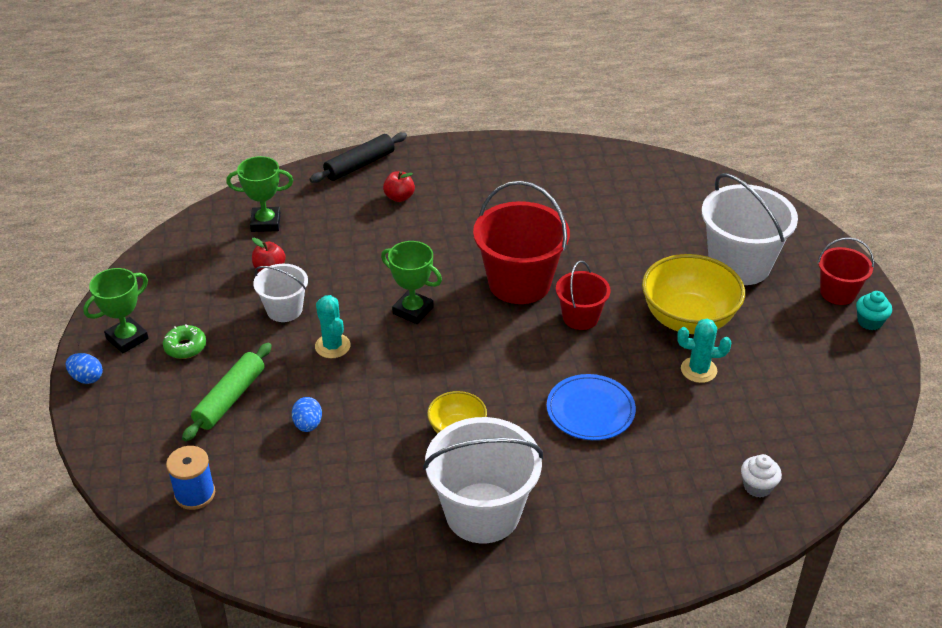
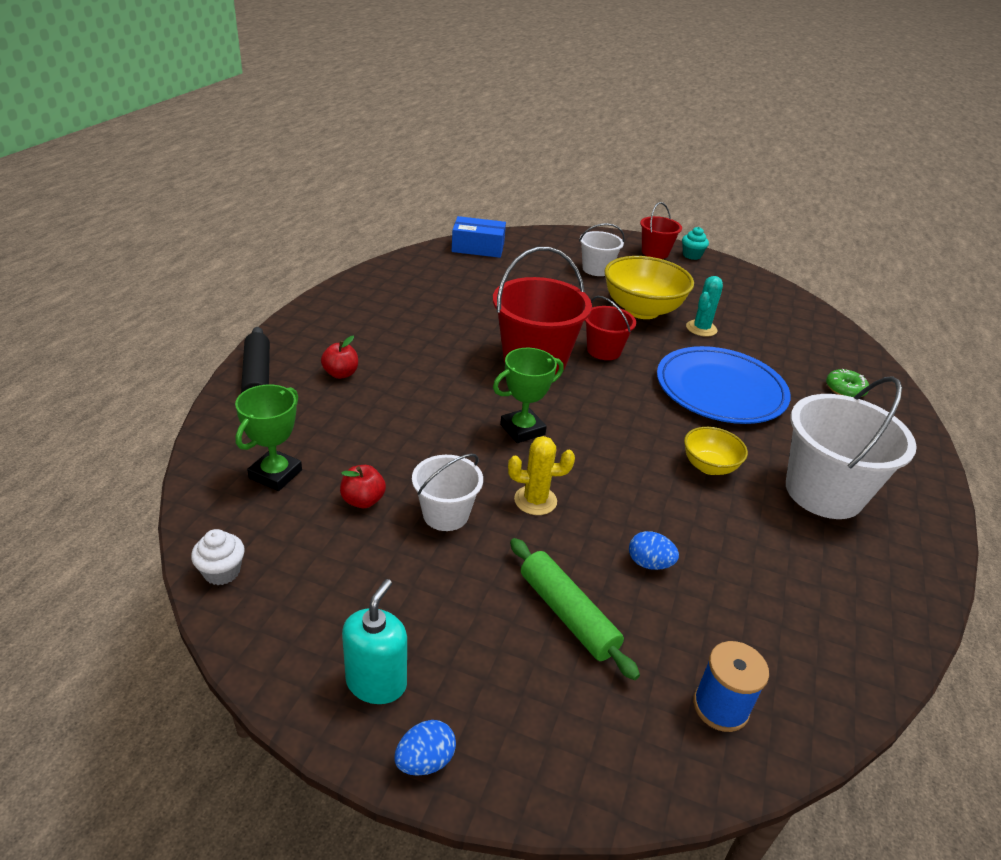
camera: 65 degrees left, 5 degrees down
green trophy [83,268,149,353] -> turquoise soap dispenser [342,579,407,704]
green donut [163,324,206,359] -> green donut moved to [826,369,869,397]
turquoise cactus [315,295,351,358] -> yellow cactus [508,436,575,515]
blue plate [547,374,636,440] -> blue plate [657,346,791,424], size x1.59
white bucket [702,173,798,285] -> white bucket [579,223,625,276], size x0.56
white cupcake [741,454,782,498] -> white cupcake moved to [191,529,245,585]
none -> blue box [452,216,506,258]

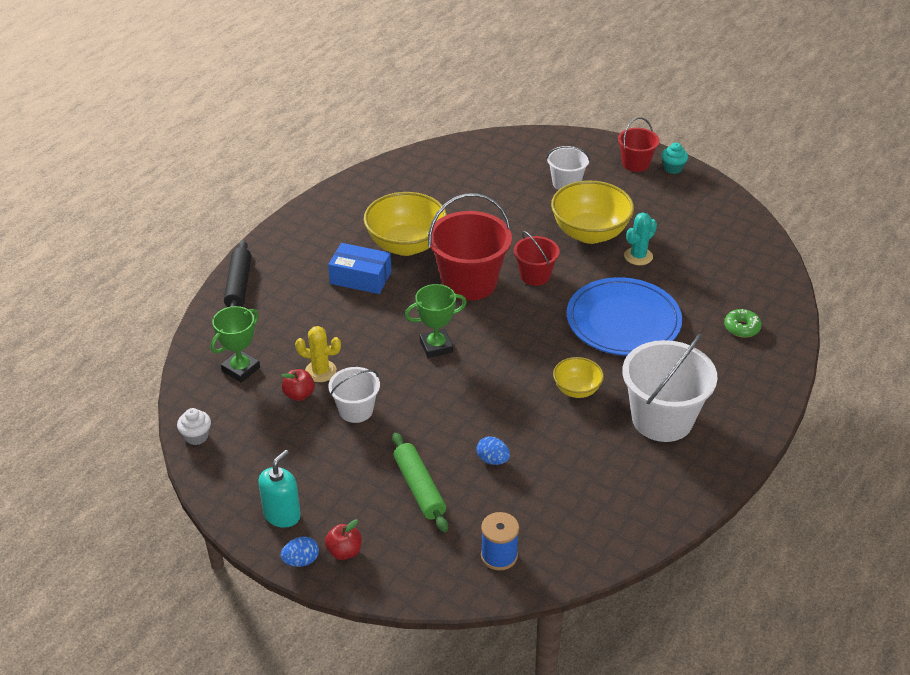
camera: 15 degrees right, 5 degrees up
red apple [321,336,358,379] -> red apple moved to [325,519,362,560]
blue box [452,216,506,258] -> blue box moved to [328,243,392,294]
yellow cactus [508,436,575,515] -> yellow cactus moved to [295,326,341,382]
none -> yellow bowl [364,192,447,256]

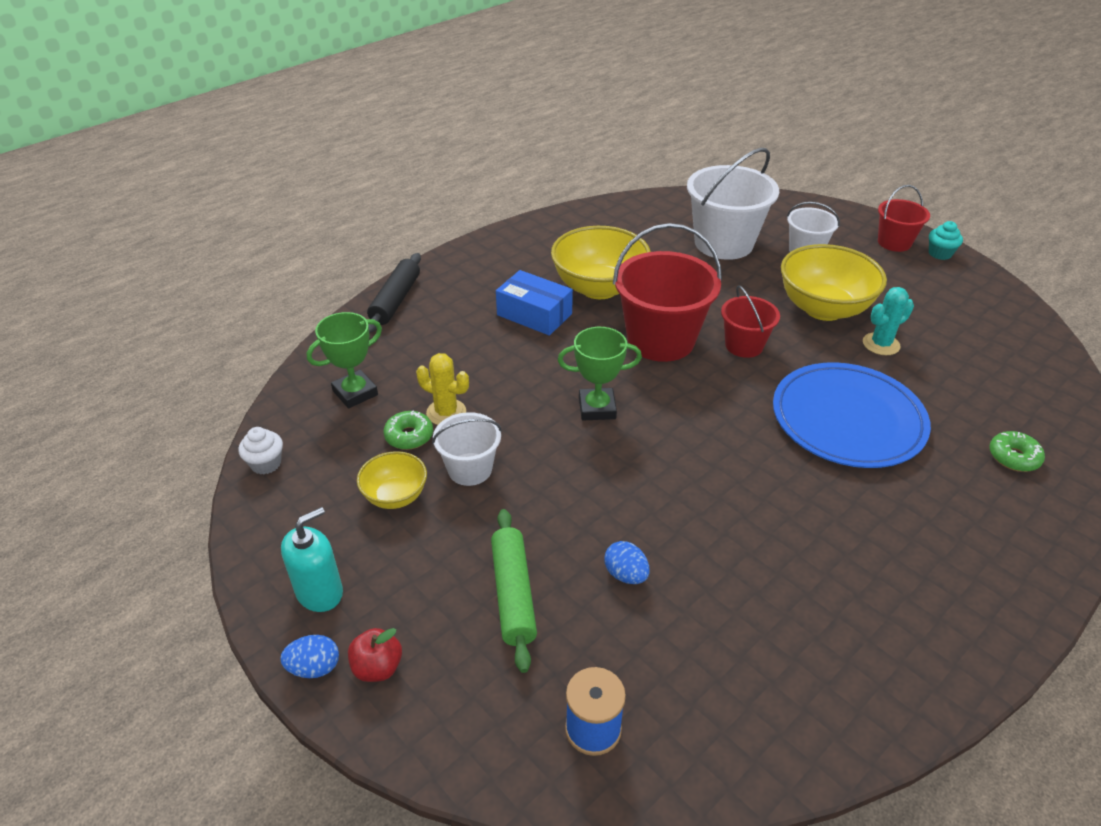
camera: 15 degrees right, 0 degrees up
red apple [281,369,315,401] -> green donut [384,410,433,450]
yellow bowl [553,357,604,398] -> yellow bowl moved to [357,451,427,509]
white bucket [622,334,718,442] -> white bucket moved to [687,148,779,260]

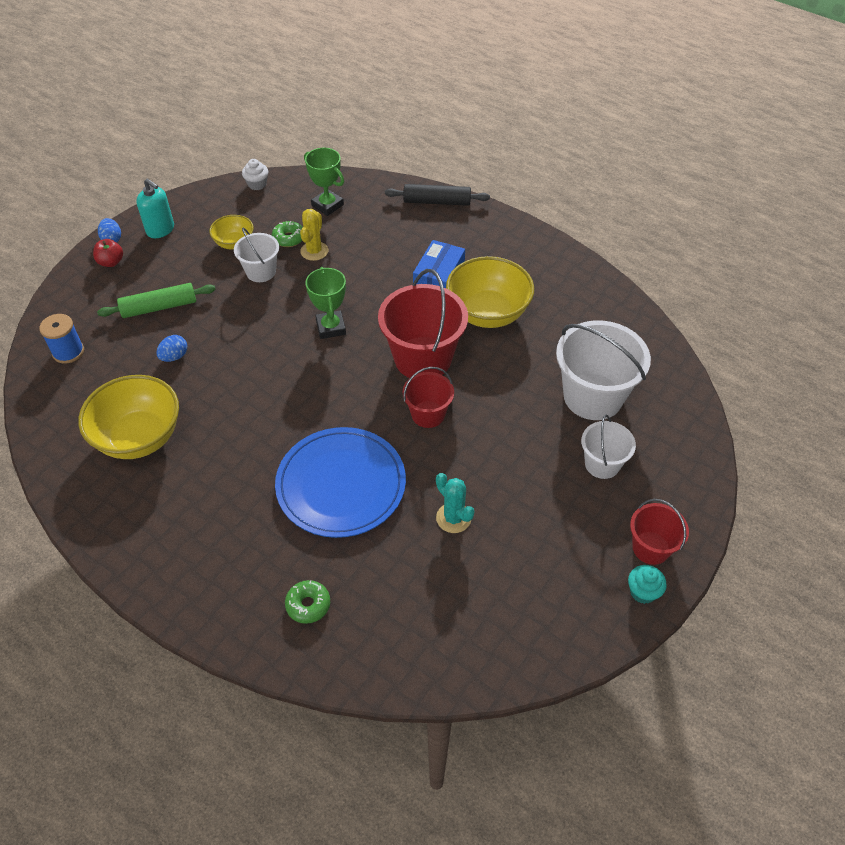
camera: 80 degrees right, 10 degrees up
yellow bowl [781,244,887,321] -> yellow bowl moved to [78,375,179,459]

